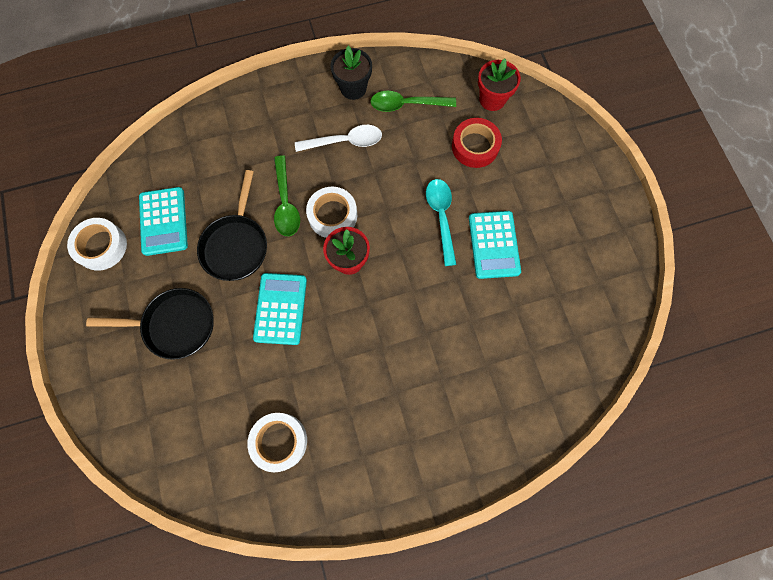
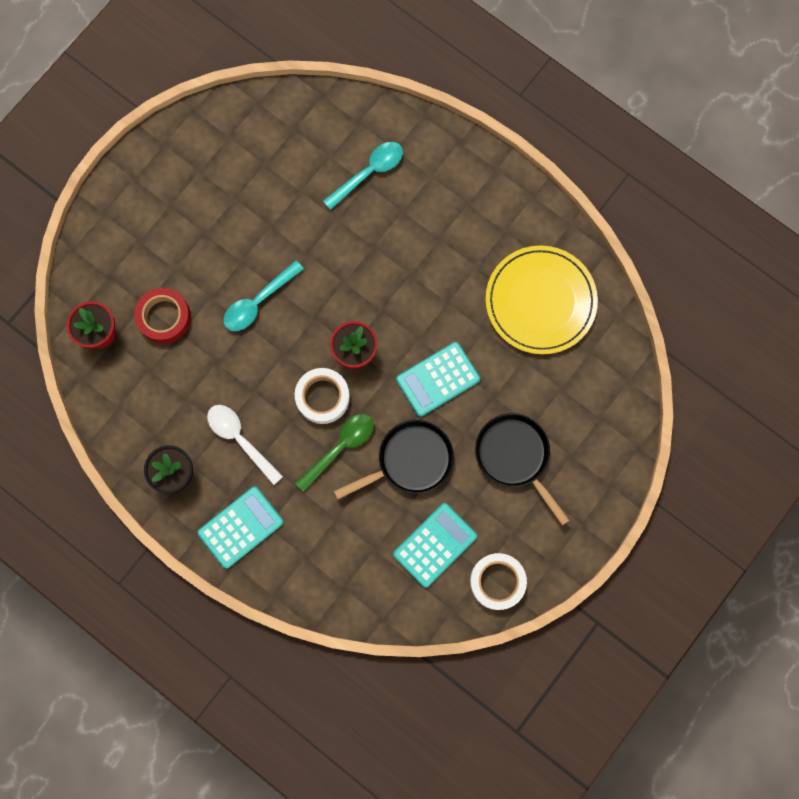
camera: 125 degrees left, 5 degrees up
white tape [247,413,307,472] -> yellow plate [485,245,598,354]
green spoon [370,91,456,112] -> none
turquoise calculator [469,211,521,279] -> turquoise calculator moved to [198,486,284,568]
none -> turquoise spoon [323,142,403,210]

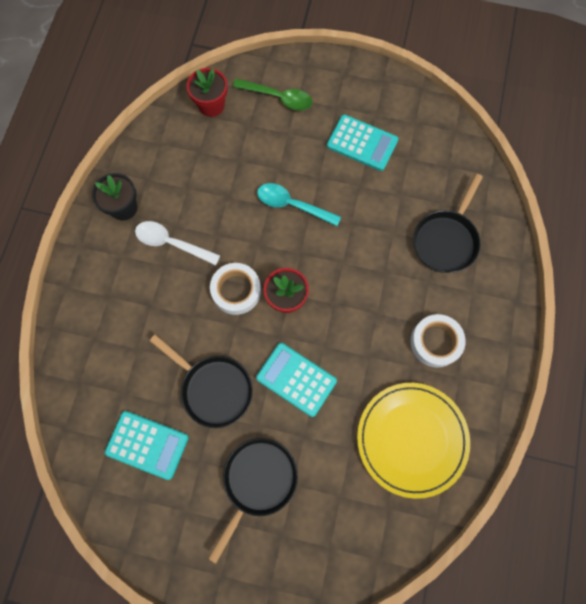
camera: 65 degrees right, 5 degrees down
red tape [134,288,191,344] -> none
turquoise calculator [198,486,284,568] -> turquoise calculator moved to [327,114,398,171]
white spoon [207,405,283,485] -> white spoon turned 90 degrees counterclockwise [135,221,220,265]
green spoon [295,414,374,492] -> green spoon moved to [233,78,313,111]
turquoise spoon [323,142,403,210] -> black pan [413,173,483,273]
white tape [470,553,527,610] -> white tape moved to [411,314,466,368]

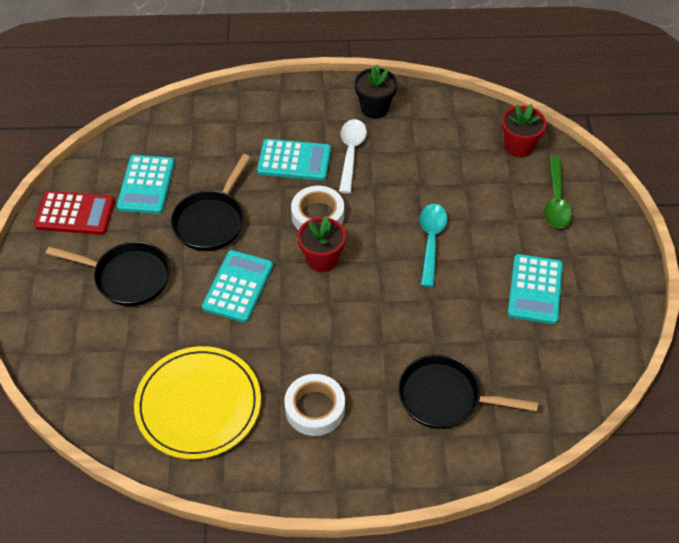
camera: 75 degrees right, 20 degrees down
none -> red calculator [34,191,115,235]
none -> turquoise calculator [257,139,331,181]

